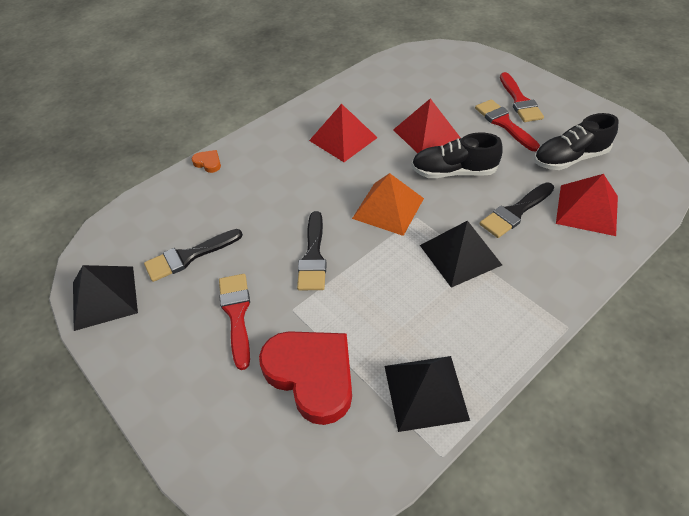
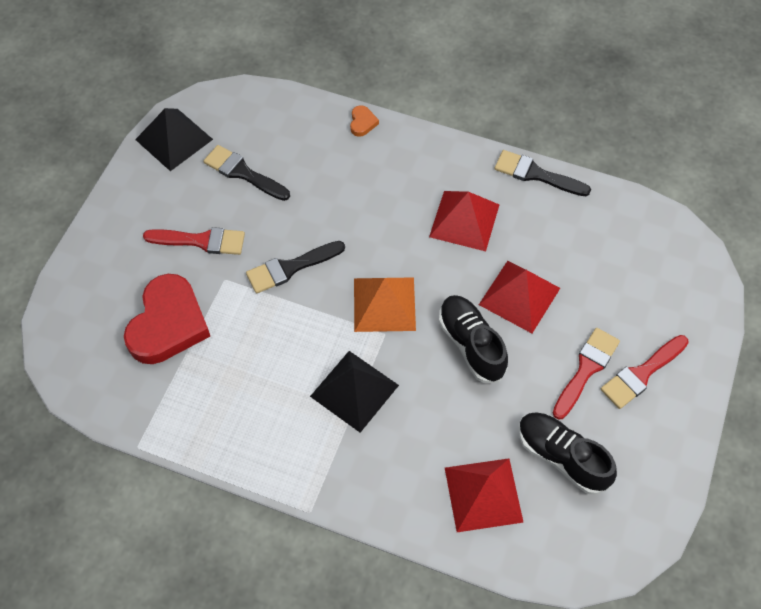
camera: 60 degrees right, 10 degrees up
red brush [219,274,250,370] -> red brush turned 45 degrees clockwise [143,227,245,255]
black pyramid [384,356,470,432] -> none
black brush [480,182,554,238] -> black brush moved to [494,150,591,196]

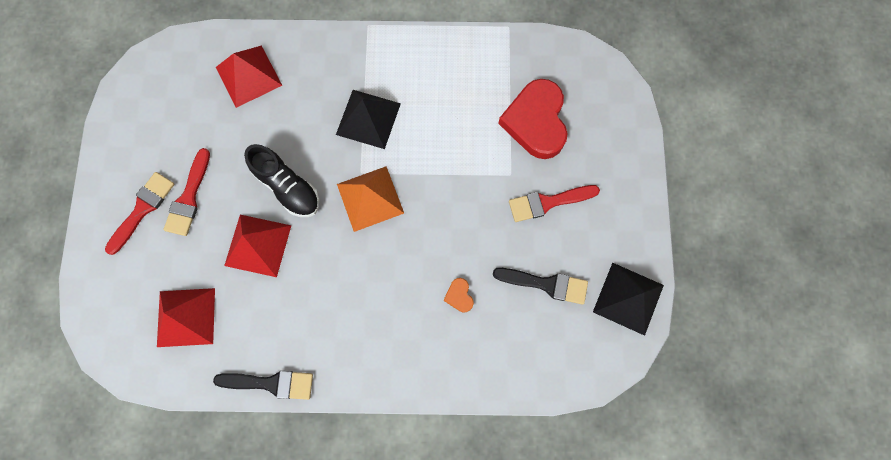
camera: 160 degrees right, 15 degrees up
black brush [246,241,345,293] -> none
orange heart [350,105,379,137] -> orange heart moved to [444,278,474,312]
red pyramid [429,191,499,251] -> red pyramid moved to [157,288,215,347]
black shoe [519,412,617,495] -> none

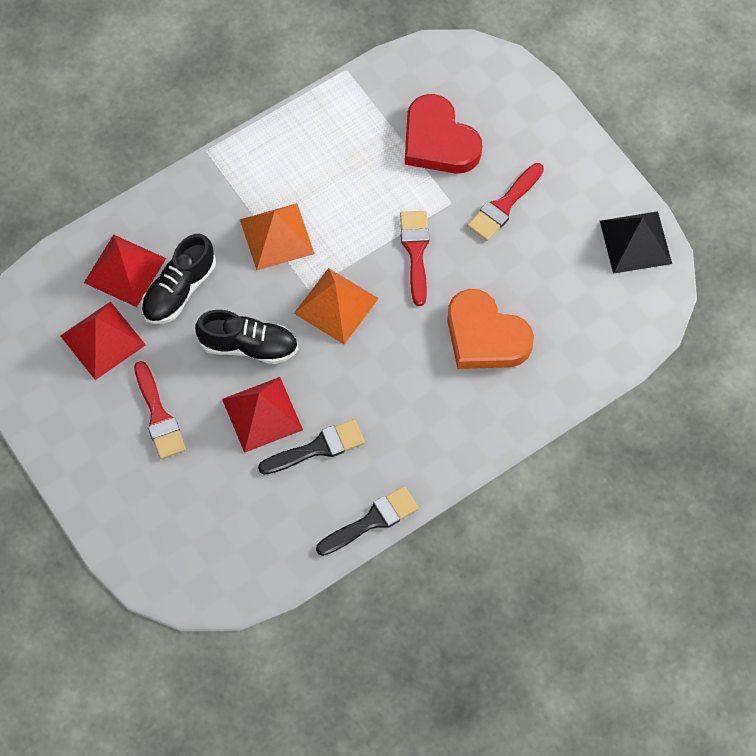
camera: 35 degrees left, 10 degrees down
red brush [105,172,175,255] -> red brush moved to [400,211,429,306]
red pyramid [157,288,215,347] -> red pyramid moved to [60,301,146,380]
black pyramid [336,90,401,149] -> orange pyramid [240,203,315,270]
orange heart [444,278,474,312] -> orange heart [447,289,534,369], size x2.46
black brush [493,268,588,305] -> black brush moved to [258,419,365,475]
none -> black shoe [141,234,216,324]

